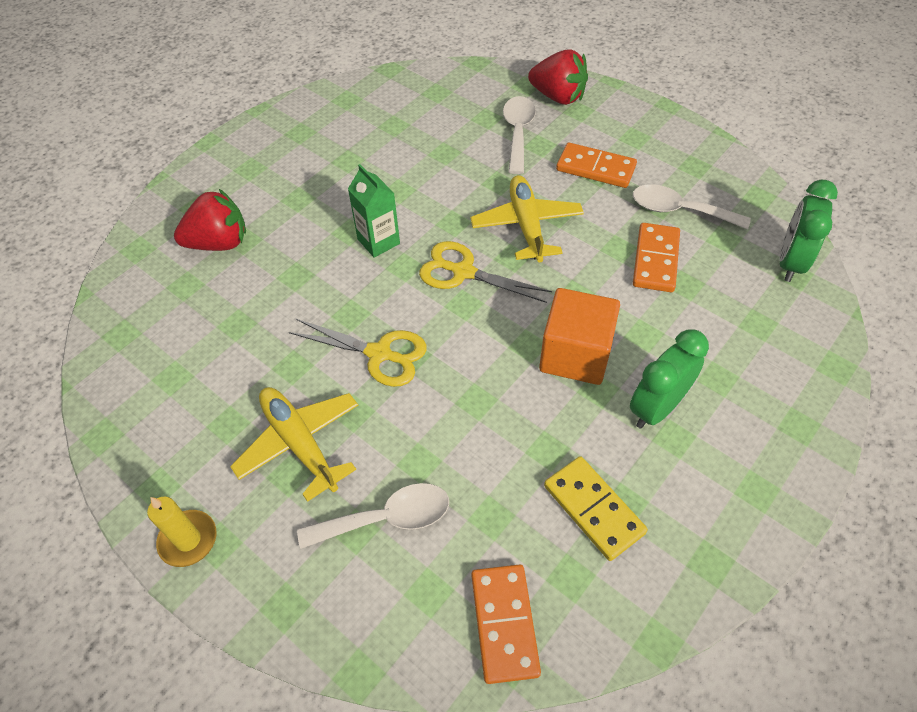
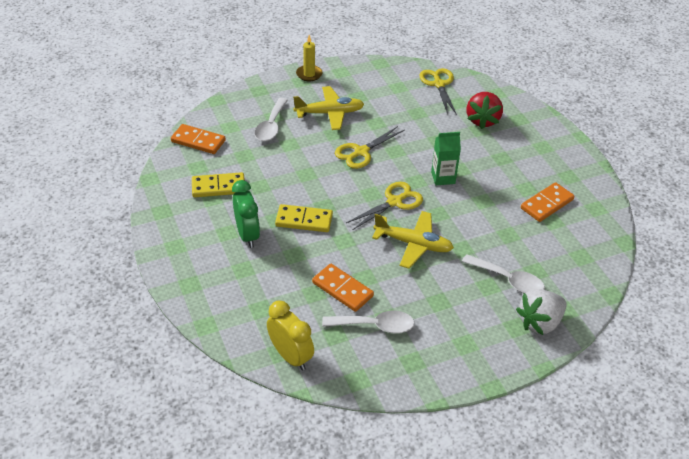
camera: 115 degrees right, 10 degrees down
red strawberry [528,49,588,105] -> white strawberry [516,289,567,335]
orange cube [539,288,620,385] -> yellow domino [275,204,333,232]
orange domino [556,142,637,188] -> orange domino moved to [521,182,574,222]
white spoon [633,184,751,229] -> white spoon turned 45 degrees clockwise [322,310,414,333]
green clock [780,180,838,282] -> yellow clock [267,301,314,370]
none -> yellow scissors [419,68,457,115]

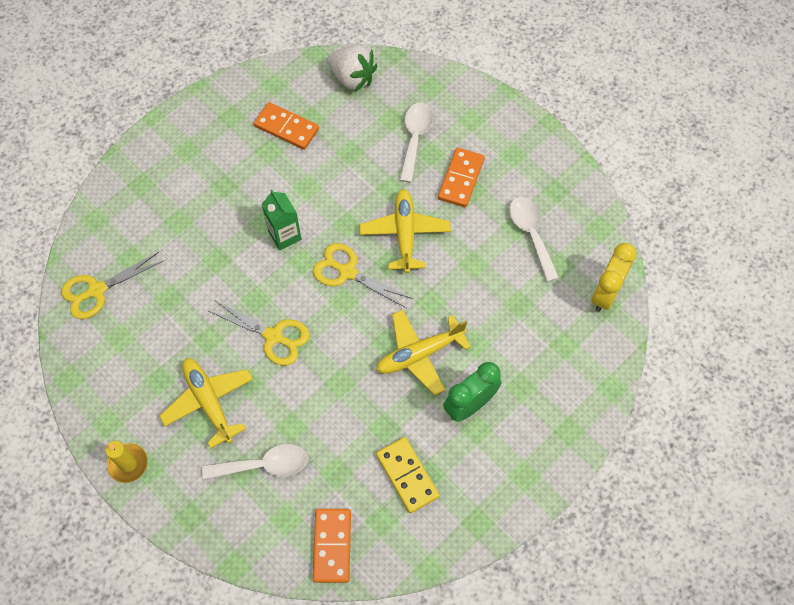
camera: 110 degrees left, 20 degrees up
yellow domino [275,204,333,232] -> yellow plane [376,310,471,395]
orange domino [312,264,374,312] -> orange domino moved to [438,148,485,207]
red strawberry [467,92,503,129] -> none
white strawberry [516,289,567,335] -> white strawberry moved to [327,45,377,92]

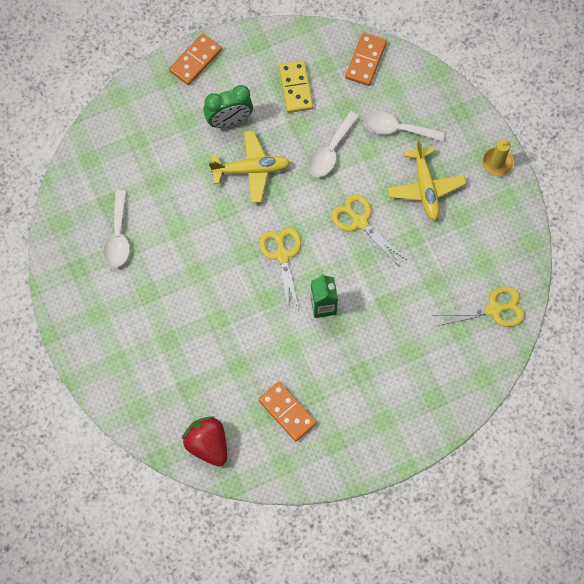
camera: 160 degrees left, 5 degrees up
yellow scissors [313,243,413,308] -> yellow scissors turned 150 degrees counterclockwise [259,228,301,313]
white strawberry [327,45,377,92] -> red strawberry [181,416,227,466]
yellow plane [360,189,451,273] -> none
white spoon [399,103,433,183] -> white spoon moved to [308,111,359,177]
orange domino [438,148,485,207] -> orange domino moved to [169,33,222,85]
yellow clock [591,243,637,312] -> none

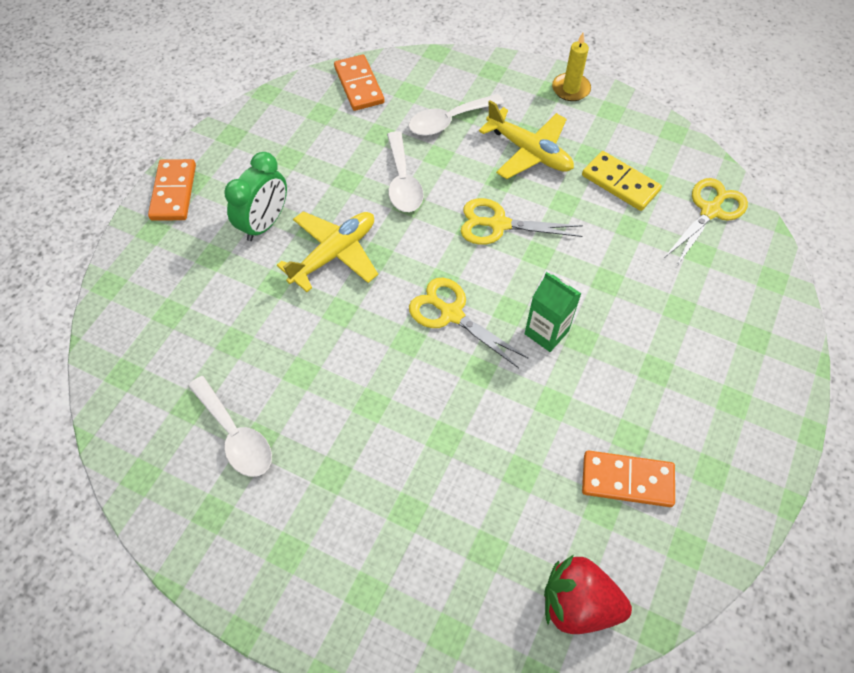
camera: 40 degrees left, 10 degrees down
yellow domino [279,60,313,113] -> yellow domino moved to [582,151,662,211]

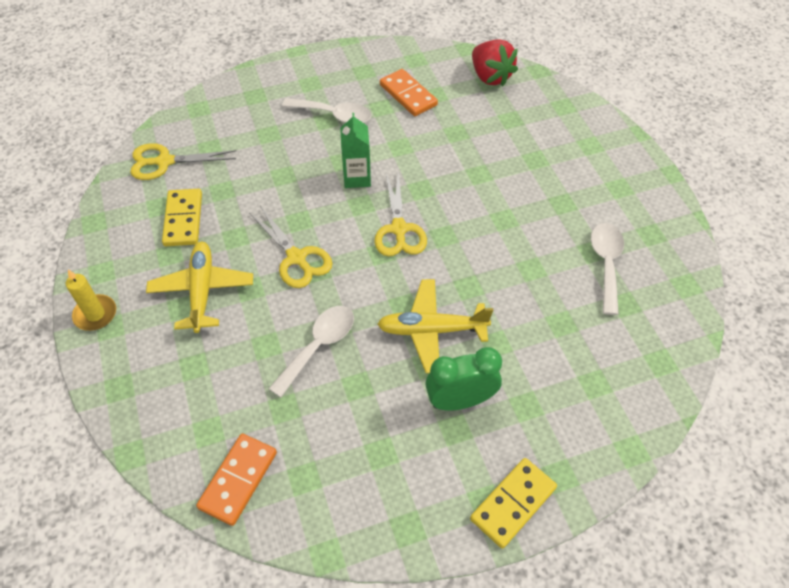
camera: 135 degrees left, 5 degrees down
orange domino [148,159,196,221] -> yellow domino [470,458,557,548]
white spoon [408,94,504,136] -> white spoon moved to [282,98,372,123]

